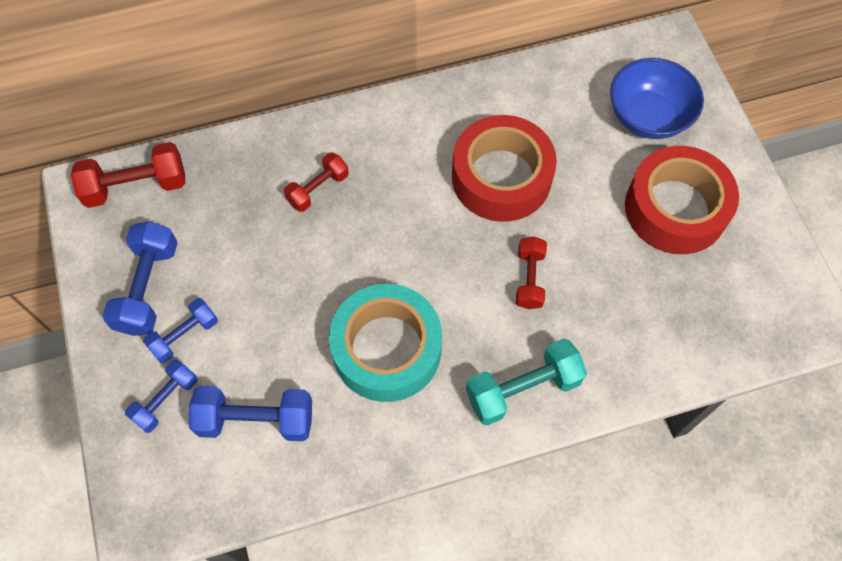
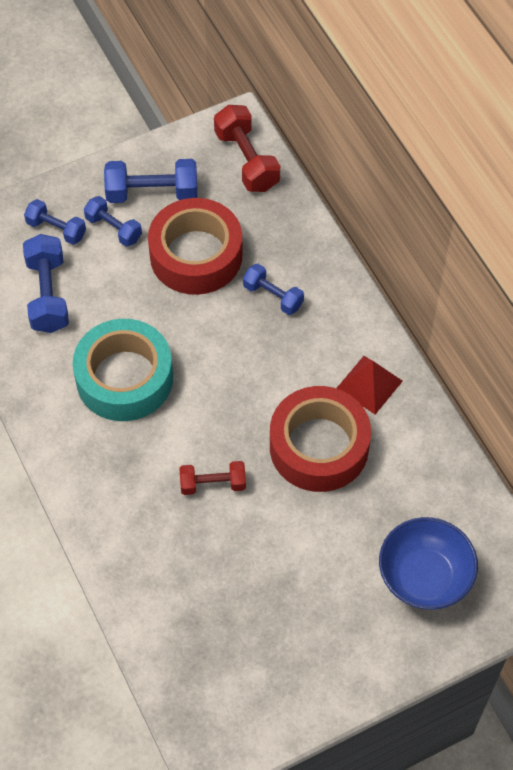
camera: 80 degrees right, 5 degrees down
red dumbbell [284,152,349,212] -> blue dumbbell [243,264,304,315]
turquoise dumbbell [466,338,587,425] -> none
red tape [625,146,739,254] -> red tape moved to [148,198,243,295]
none -> red pyramid [336,356,403,414]

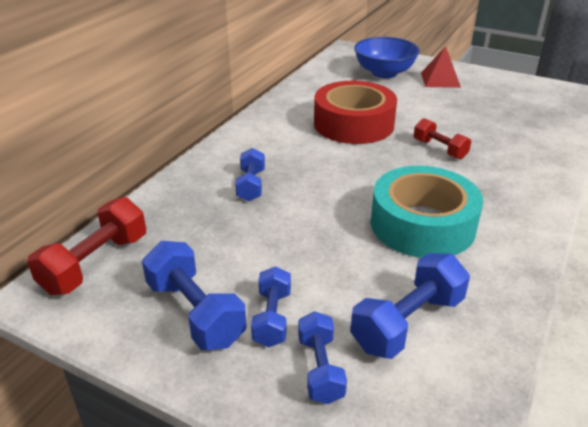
camera: 125 degrees left, 25 degrees down
red tape [148,198,243,295] -> none
red pyramid [336,356,403,414] -> red pyramid moved to [421,46,461,88]

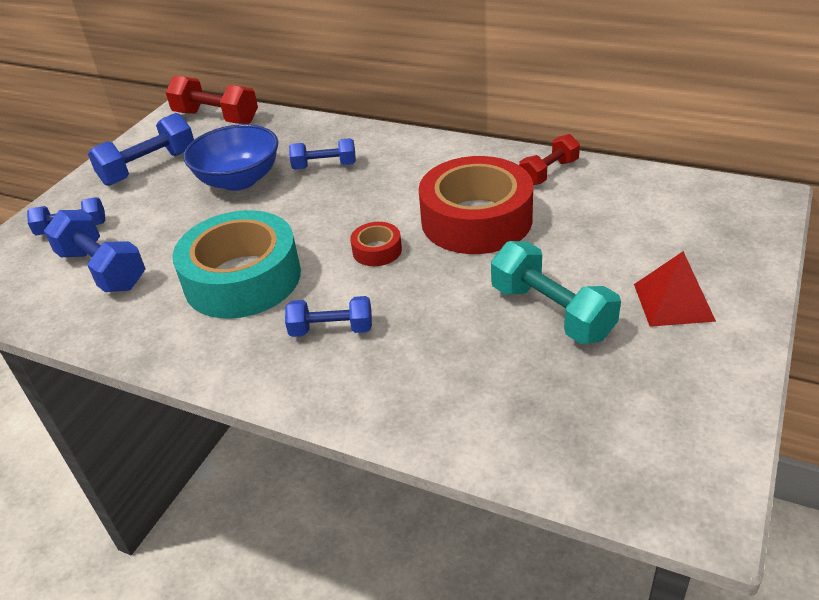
camera: 90 degrees right, 5 degrees up
blue dumbbell [251,266,291,347] -> blue dumbbell moved to [285,296,372,337]
blue bowl [354,37,420,78] -> blue bowl moved to [183,124,278,191]
red dumbbell [414,118,471,160] -> red dumbbell moved to [519,134,580,185]
none -> red tape [350,222,402,266]
none -> turquoise dumbbell [491,241,621,344]

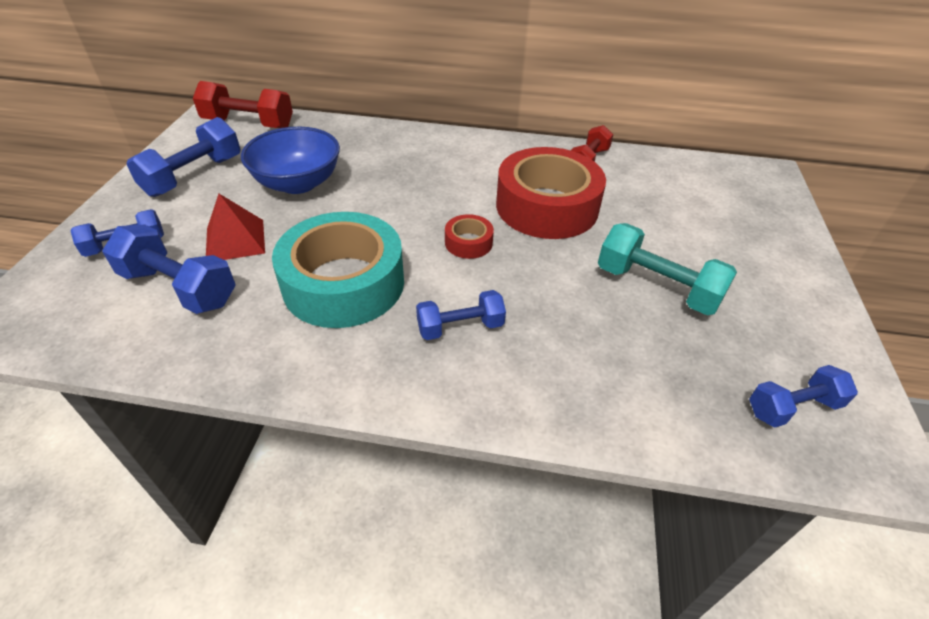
camera: 20 degrees left, 5 degrees up
blue dumbbell [289,138,356,170] -> blue dumbbell moved to [749,365,858,428]
red pyramid [634,251,716,327] -> red pyramid moved to [206,194,265,260]

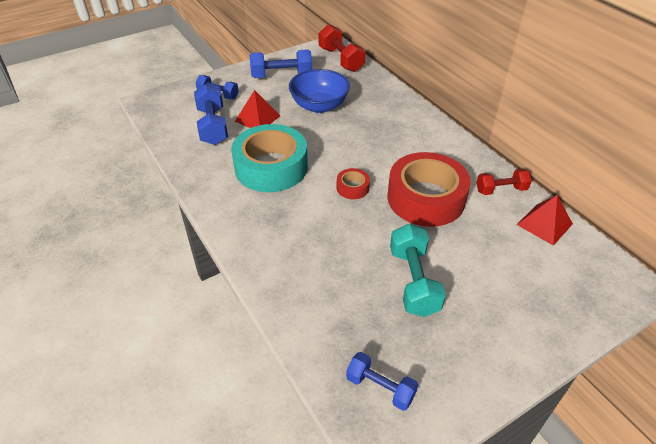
camera: 50 degrees right, 0 degrees up
blue dumbbell [416,290,506,340] -> none
none -> red pyramid [517,195,573,246]

